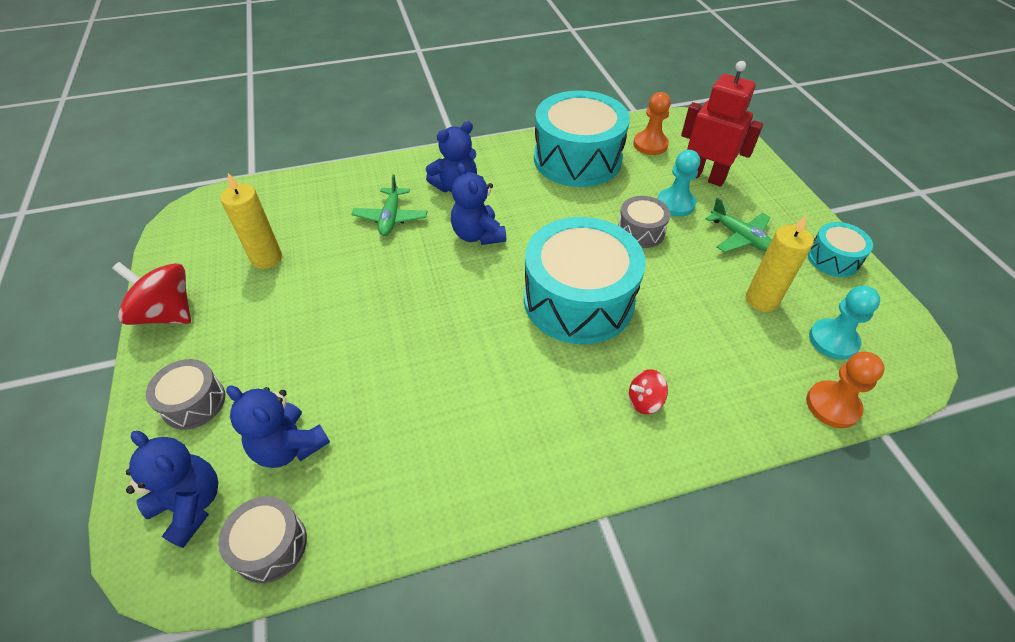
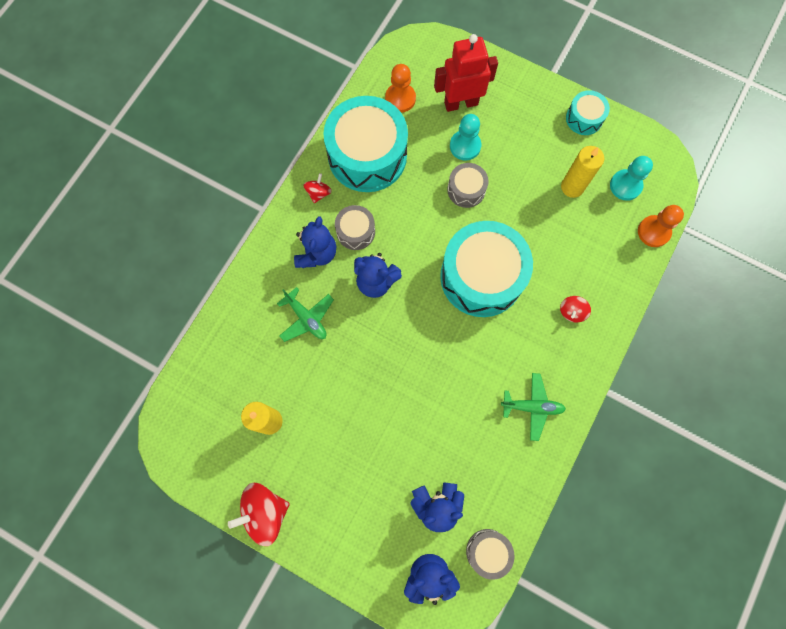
camera: 45 degrees left, 25 degrees up
grey drum [146,359,225,430] -> grey drum moved to [335,205,375,250]
green plane [705,197,772,253] -> green plane moved to [501,373,566,441]
none -> red spinning top [303,173,332,203]

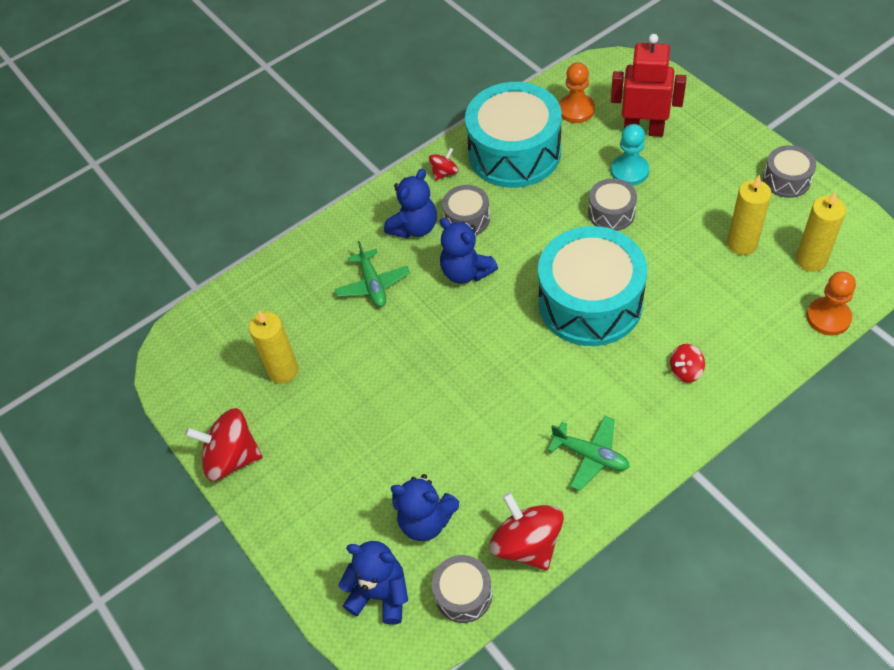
camera: 30 degrees right, 20 degrees down
turquoise drum [566,90,610,135] -> grey drum [763,145,816,198]
turquoise pawn [610,156,653,201] -> yellow candle [796,192,846,272]
none -> red spinning top [490,492,564,570]

